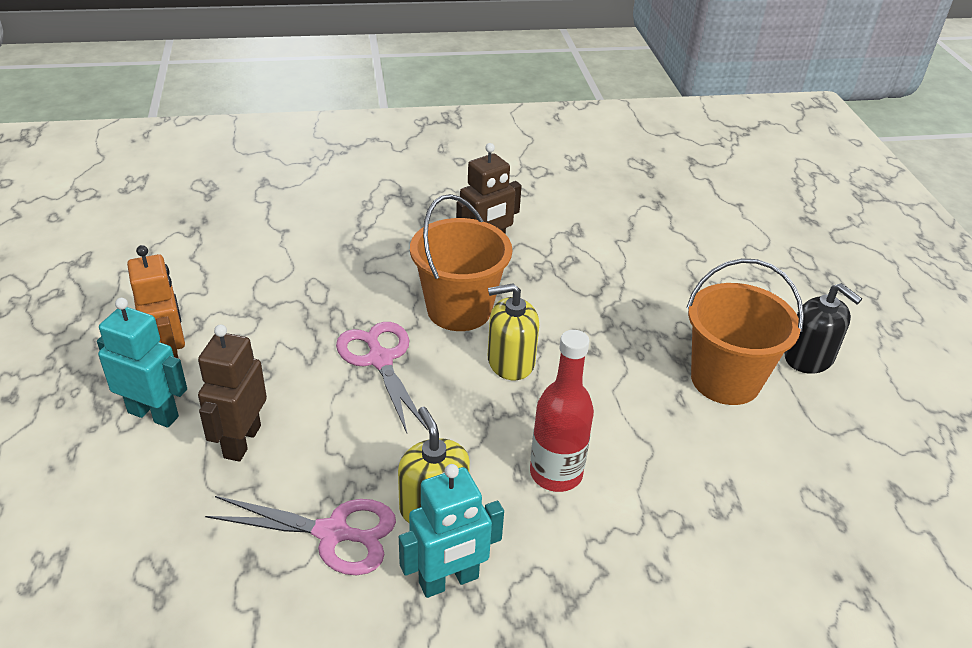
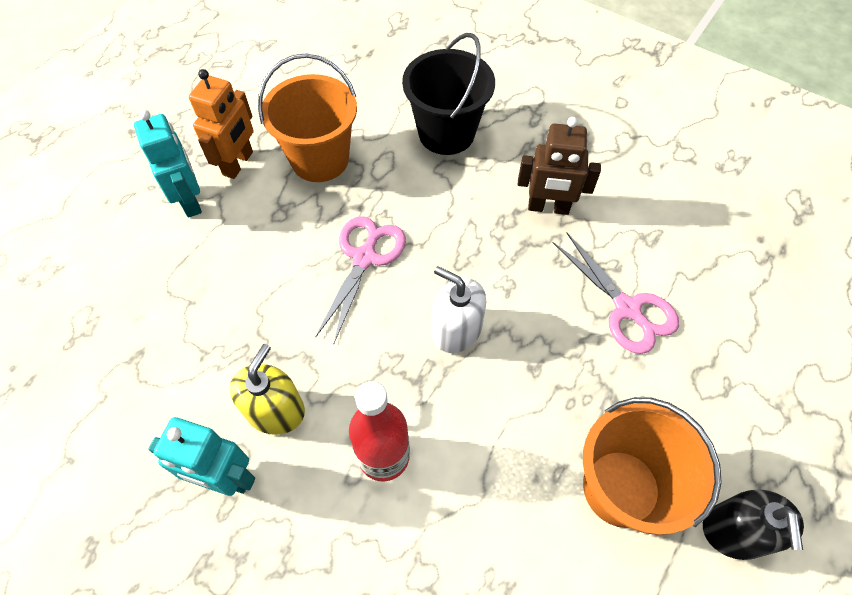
camera: 45 degrees right, 20 degrees up
brown robot [198,325,267,462] -> none
pink scissors [205,496,396,575] -> pink scissors moved to [553,233,679,354]
orange bucket [410,194,512,331] -> orange bucket moved to [258,53,357,182]
yellow soap dispenser [488,283,539,380] -> white soap dispenser [432,266,486,353]
none -> black bucket [402,33,495,155]

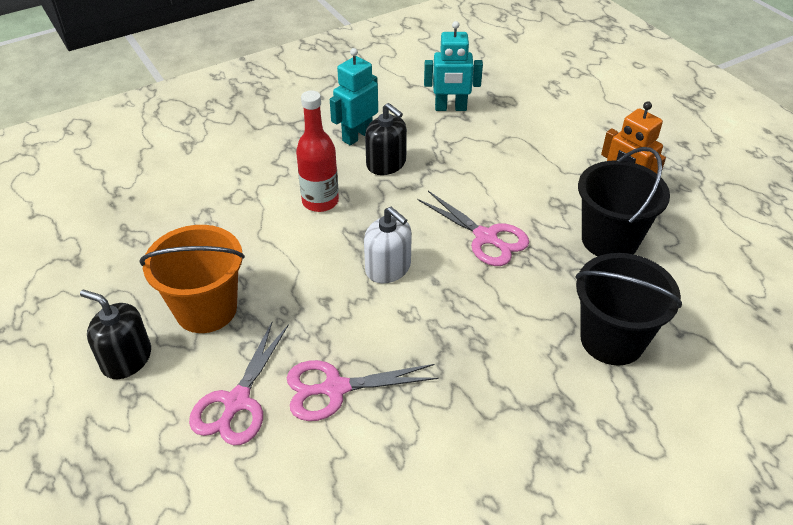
camera: 115 degrees right, 15 degrees down
turquoise robot [134,110,202,218] -> turquoise robot moved to [424,21,483,111]
yellow soap dispenser [230,344,305,435] -> black soap dispenser [365,103,407,175]
orange bucket [258,53,357,182] -> black bucket [578,147,670,256]
white soap dispenser [432,266,486,353] -> white soap dispenser turned 75 degrees clockwise [364,207,412,283]
brown robot [518,117,601,215] -> none
none -> pink scissors [189,322,289,445]

